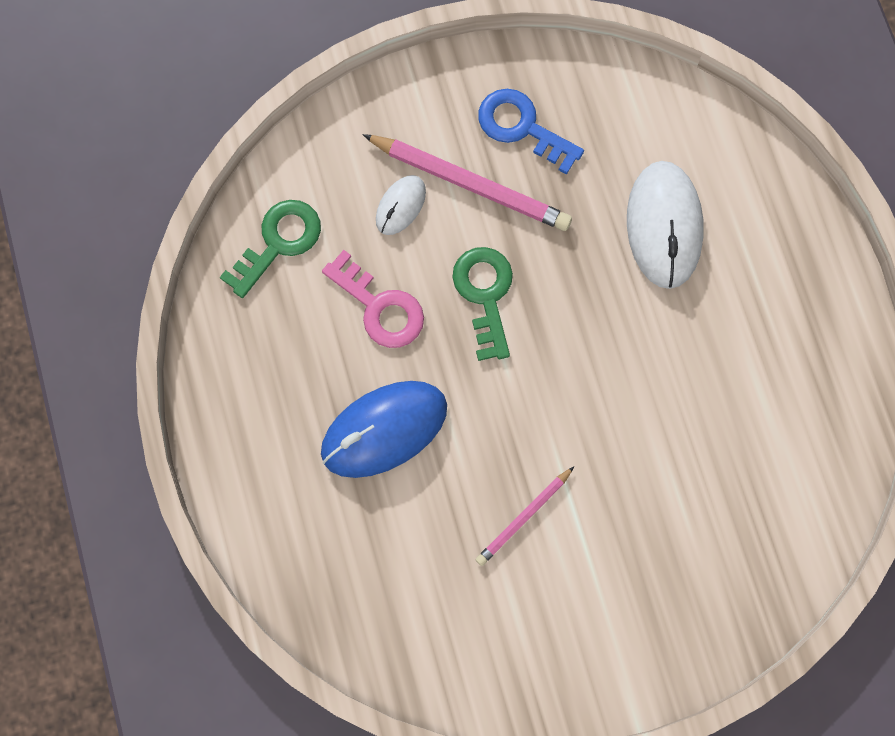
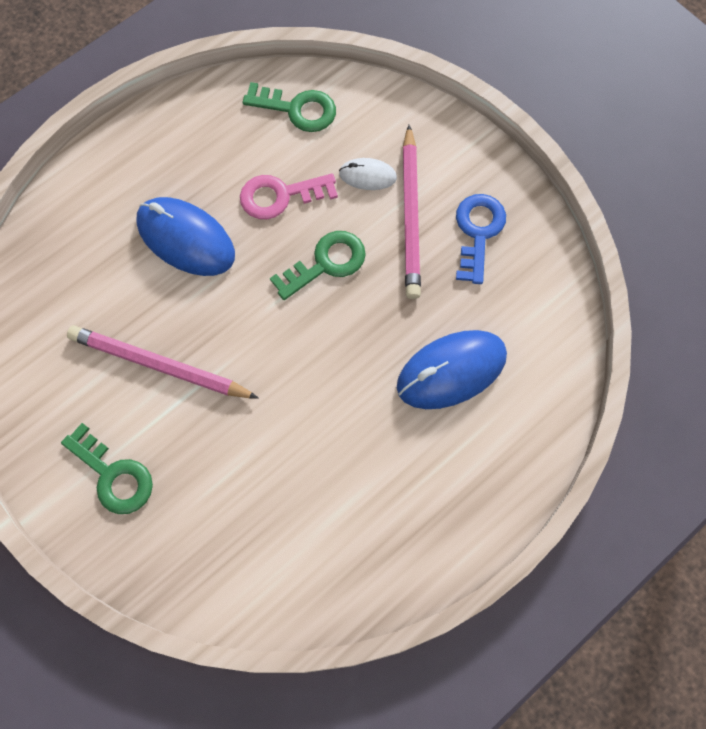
camera: 65 degrees right, 5 degrees down
pink key [322,250,424,348] -> pink key turned 60 degrees clockwise [240,173,338,219]
pink pencil [475,467,574,566] -> pink pencil [67,325,259,399], size x1.76
white mouse [627,161,704,289] -> blue mouse [397,330,507,409]
none -> green key [61,423,153,514]

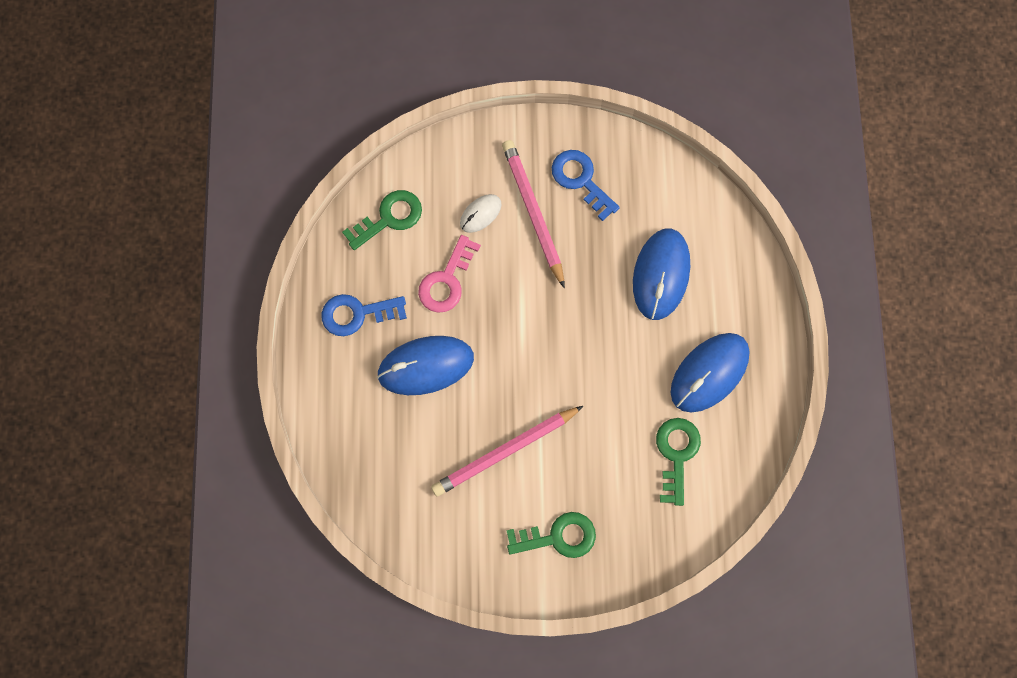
camera: 50 degrees left, 5 degrees up
green key [270,231,366,300] -> green key moved to [656,418,701,506]
pink pencil [403,125,421,299] -> pink pencil turned 150 degrees counterclockwise [502,140,565,288]
none -> blue key [321,294,407,336]
none -> blue mouse [671,333,750,413]

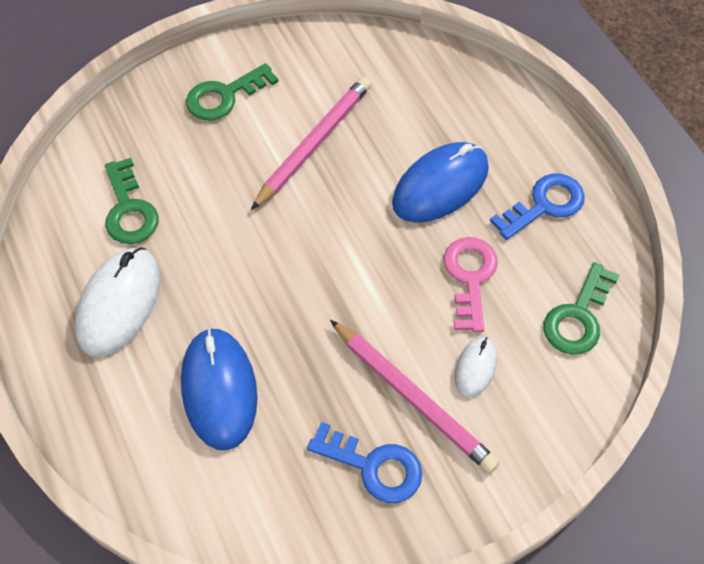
camera: 155 degrees right, 15 degrees down
blue mouse [671,333,750,413] -> white mouse [75,247,161,357]

